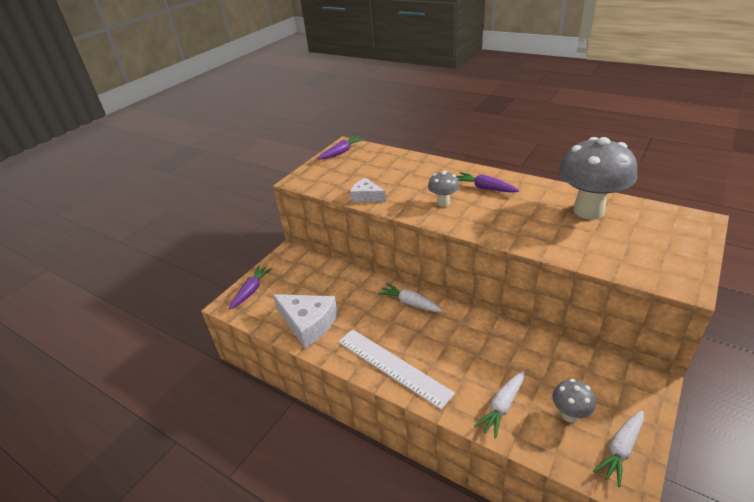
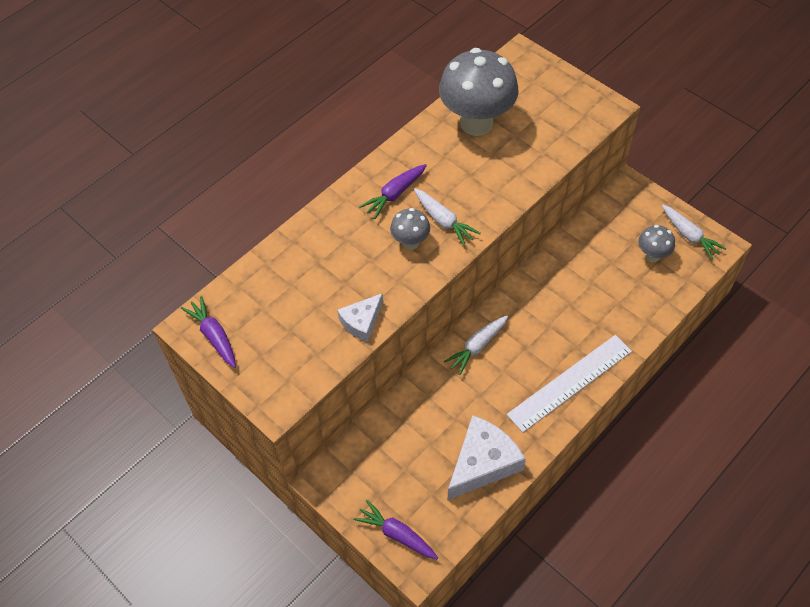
camera: 80 degrees left, 20 degrees up
white carrot [474,371,525,438] -> white carrot moved to [414,189,481,246]

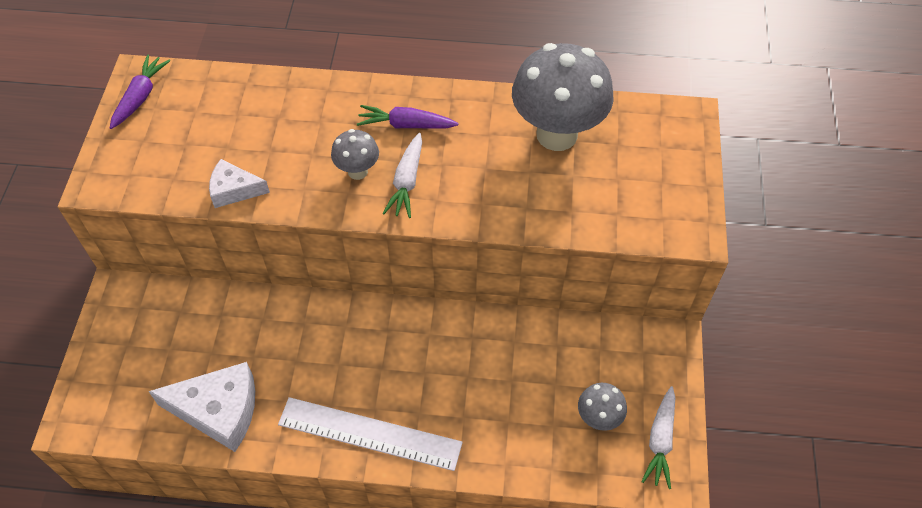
camera: 50 degrees right, 0 degrees up
purple carrot [354,500,438,559] -> none
white carrot [444,316,508,375] -> none

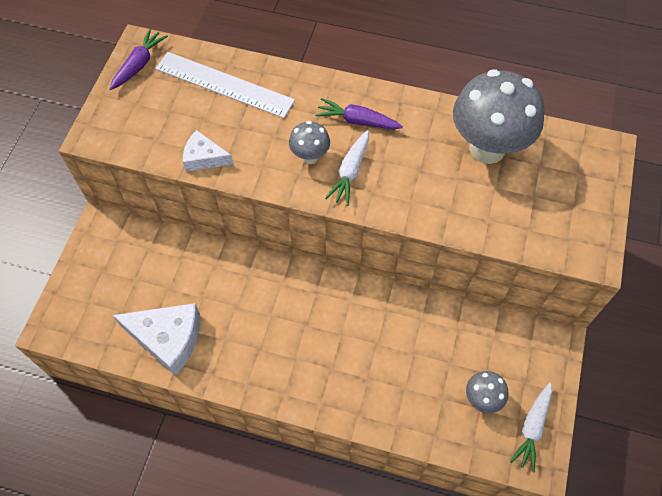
camera: 10 degrees right, 5 degrees up
white ruler [278,397,463,471] -> white ruler moved to [155,52,295,118]

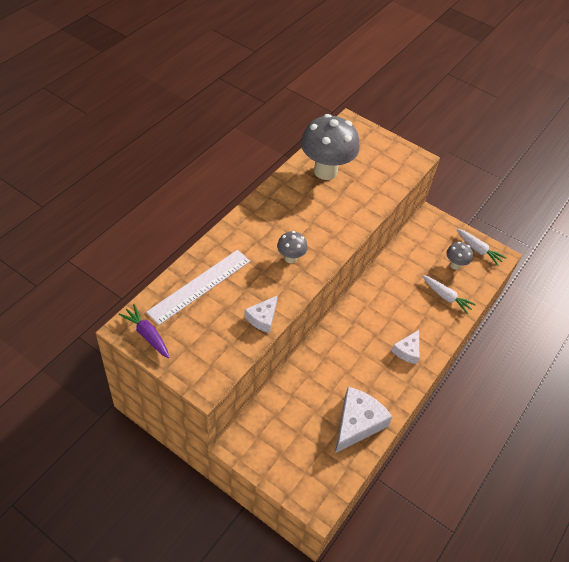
camera: 75 degrees left, 10 degrees down
purple carrot [315,98,403,129] -> none
white carrot [325,130,369,206] -> white carrot moved to [422,275,476,315]
none -> white cheese [391,330,419,364]

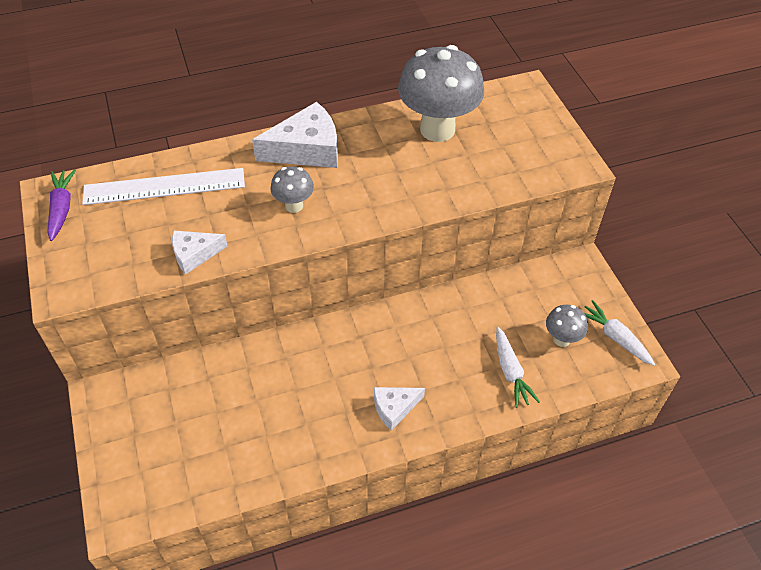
camera: 40 degrees right, 0 degrees up
white cheese [335,387,393,453] -> white cheese moved to [252,102,338,168]
white carrot [457,229,506,266] -> white carrot turned 150 degrees clockwise [584,300,655,366]

